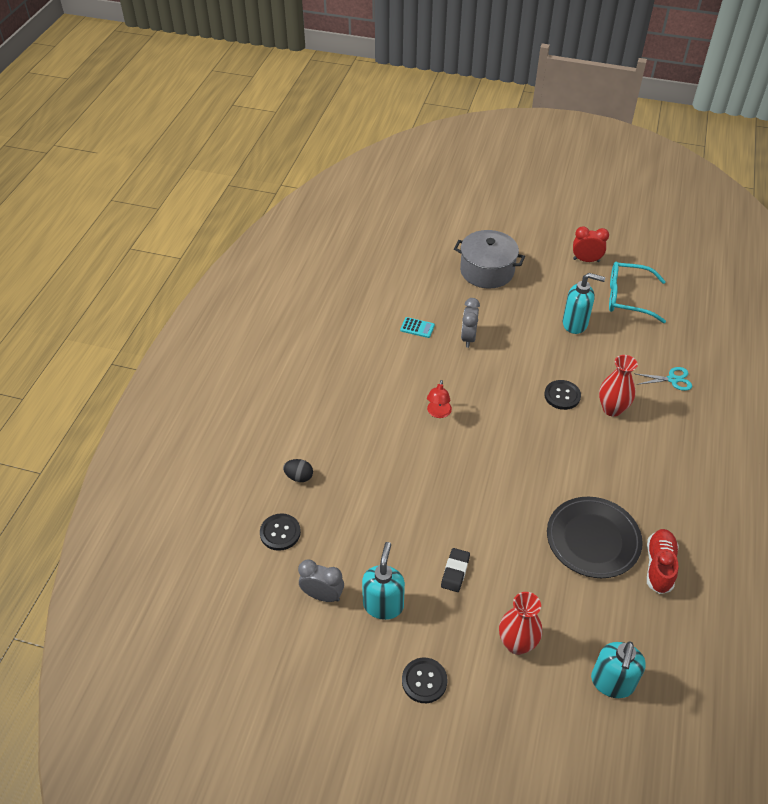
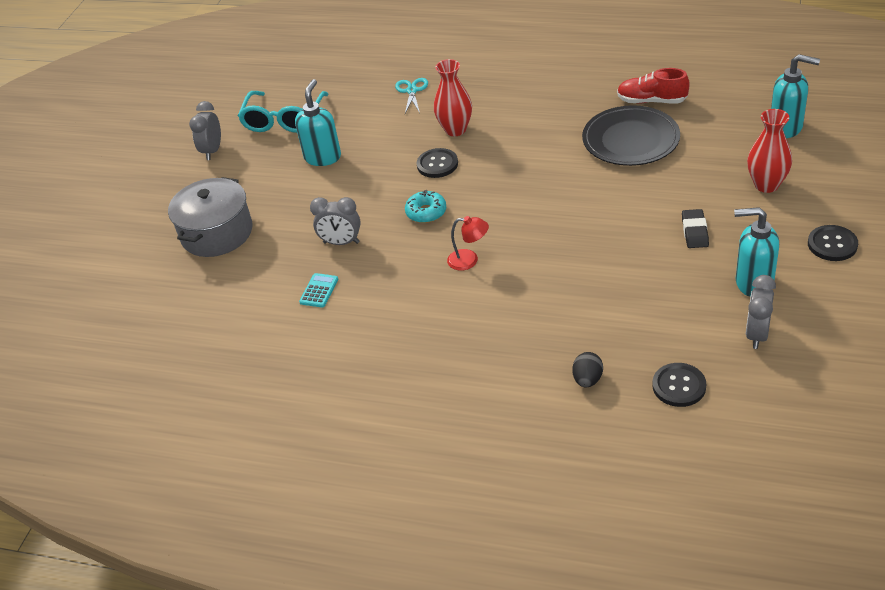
camera: 85 degrees left, 5 degrees down
black eraser [441,548,470,592] -> black eraser turned 75 degrees clockwise [682,209,709,248]
red clock [573,226,609,262] -> grey clock [189,101,221,160]
none -> turquoise donut [405,190,446,223]

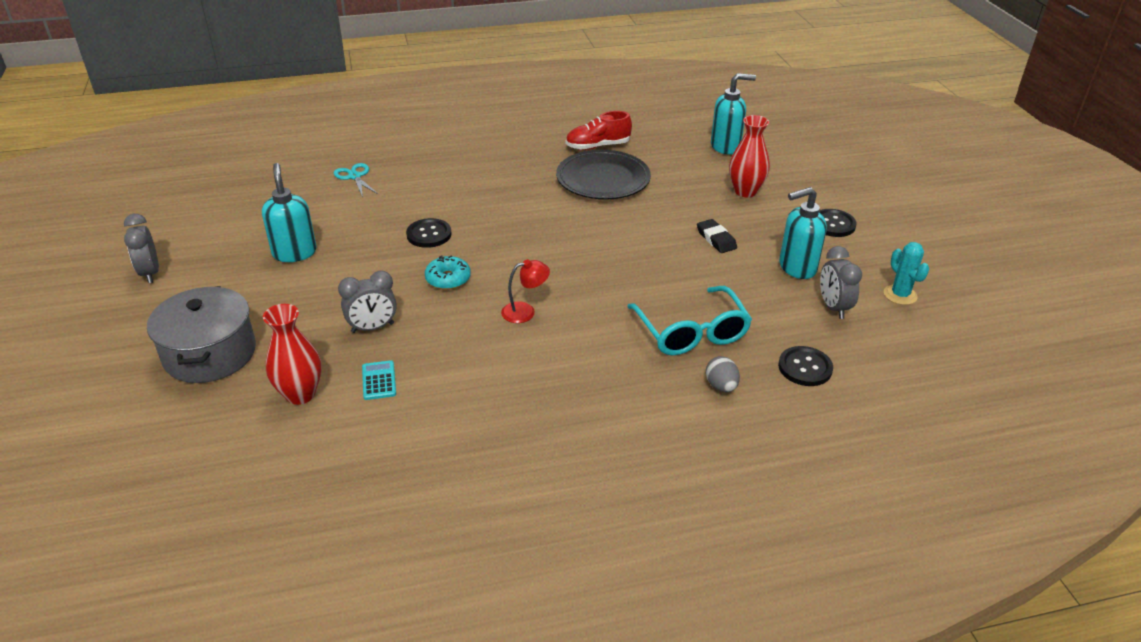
camera: 35 degrees left, 5 degrees down
turquoise glasses [238,91,328,133] -> turquoise glasses moved to [627,286,752,355]
red vase [434,59,472,136] -> red vase moved to [263,304,321,405]
black egg [572,352,603,387] -> grey egg [706,356,740,392]
none -> turquoise cactus [884,242,929,305]

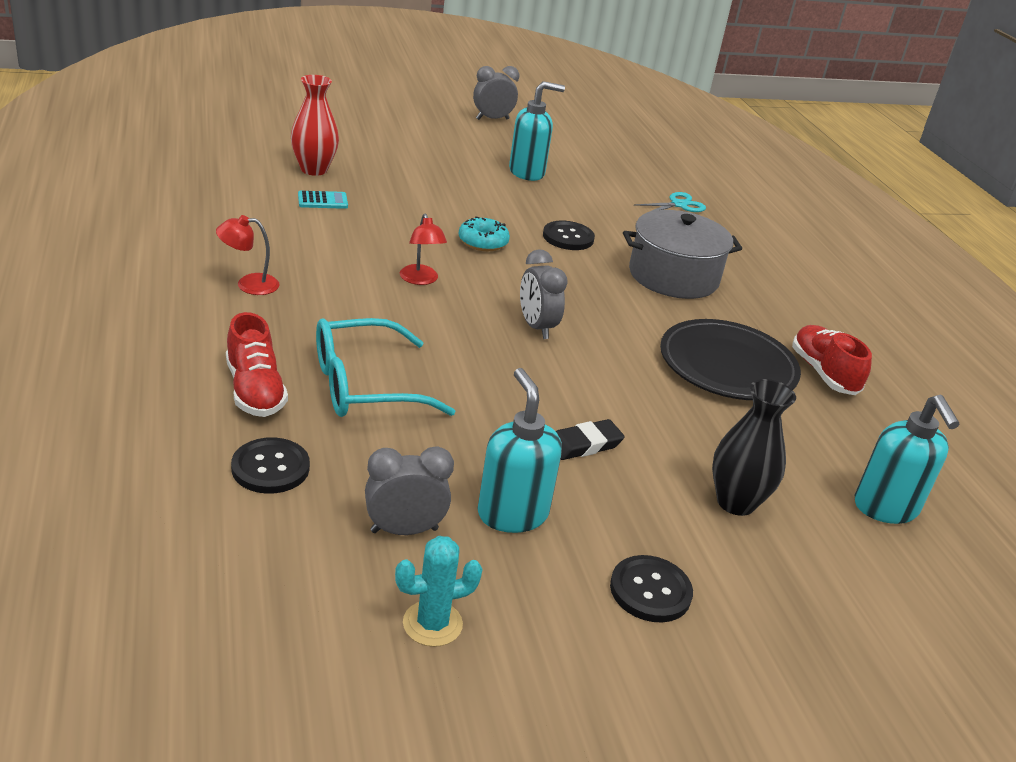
camera: 85 degrees right, 5 degrees down
grey pot [147,286,256,383] -> grey pot moved to [623,210,742,299]
grey clock [338,271,397,333] -> grey clock moved to [520,249,568,339]
grey egg [706,356,740,392] -> red shoe [226,312,288,417]
red vase [729,115,770,197] -> black vase [712,379,796,516]
none -> red lamp [216,215,279,295]

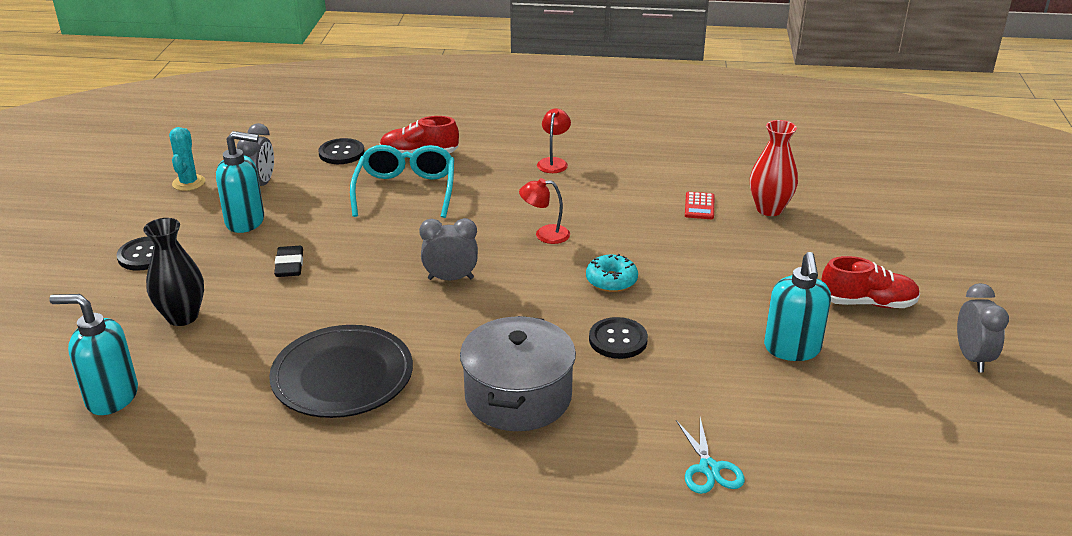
camera: 115 degrees right, 0 degrees up
turquoise calculator [298,191,348,209] -> red calculator [685,192,714,219]
red shoe [792,325,872,395] -> red shoe moved to [821,256,920,308]

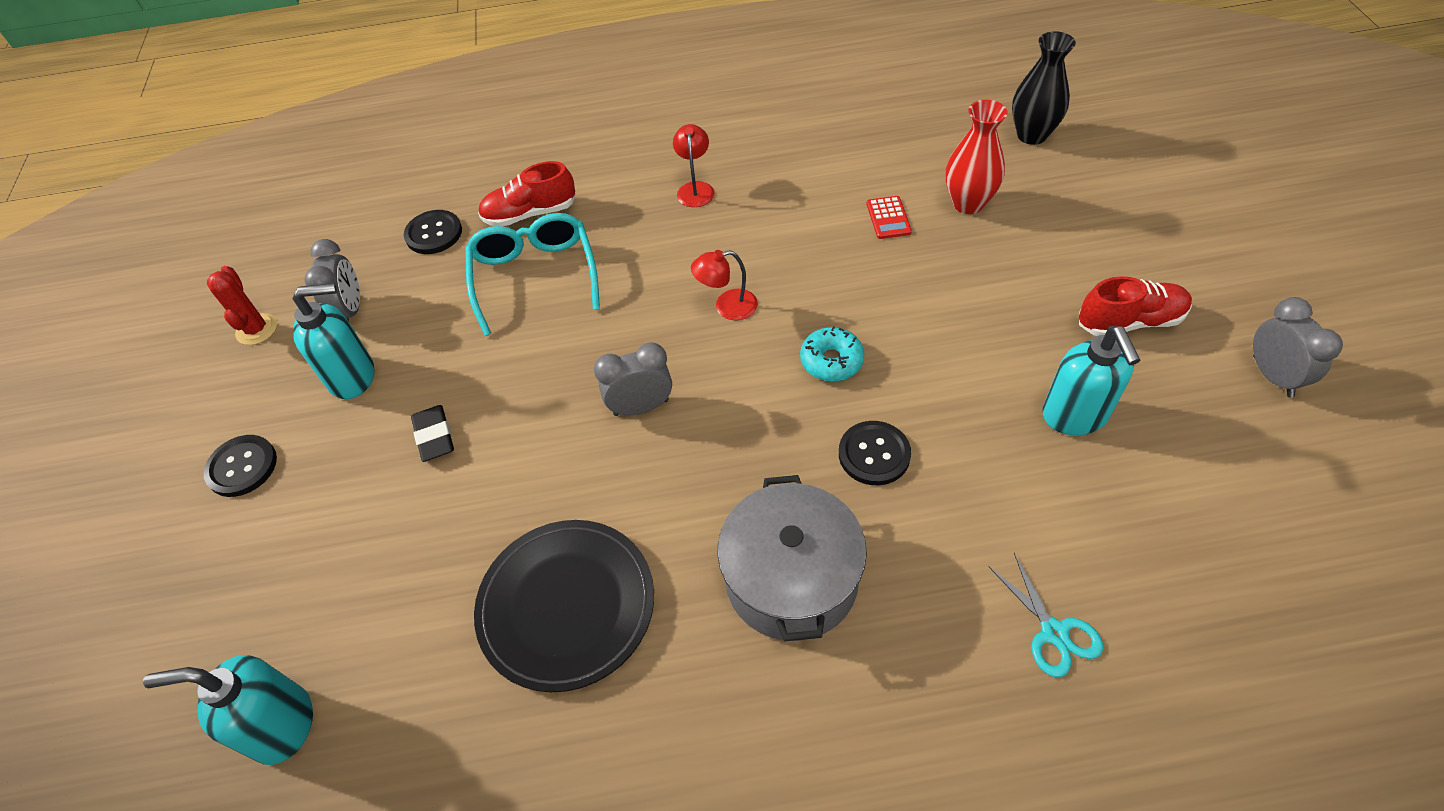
camera: 10 degrees left, 20 degrees up
black vase [143,218,204,326] -> black vase moved to [1012,31,1076,145]
turquoise cactus [169,127,205,191] -> red cactus [207,266,277,345]

